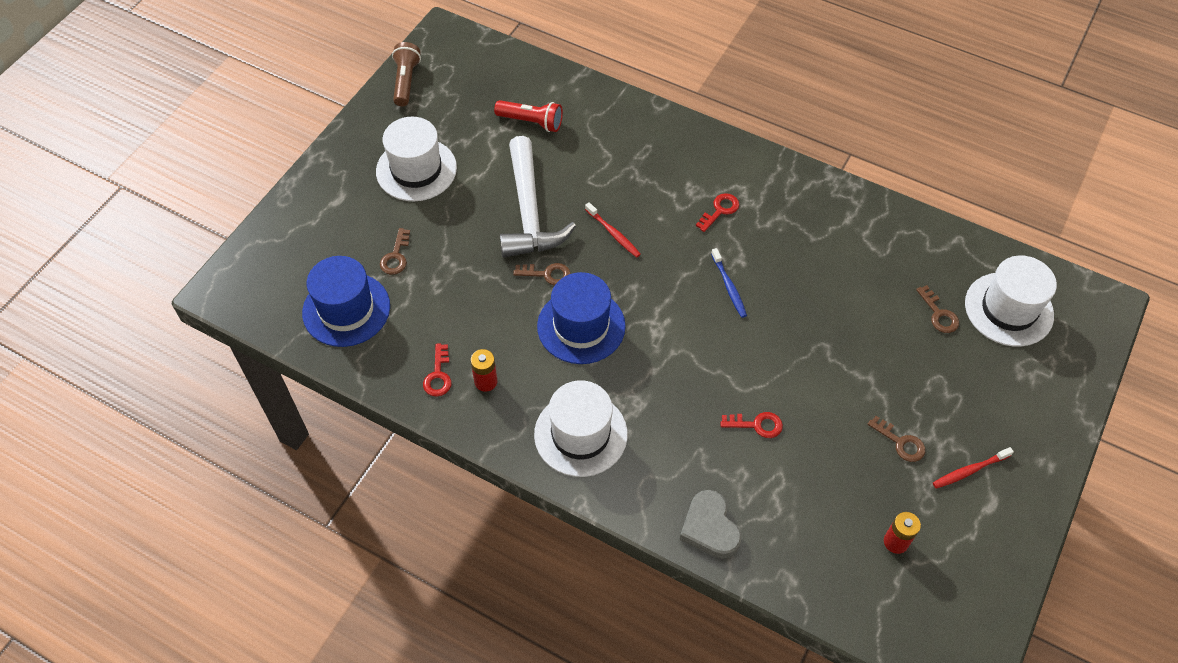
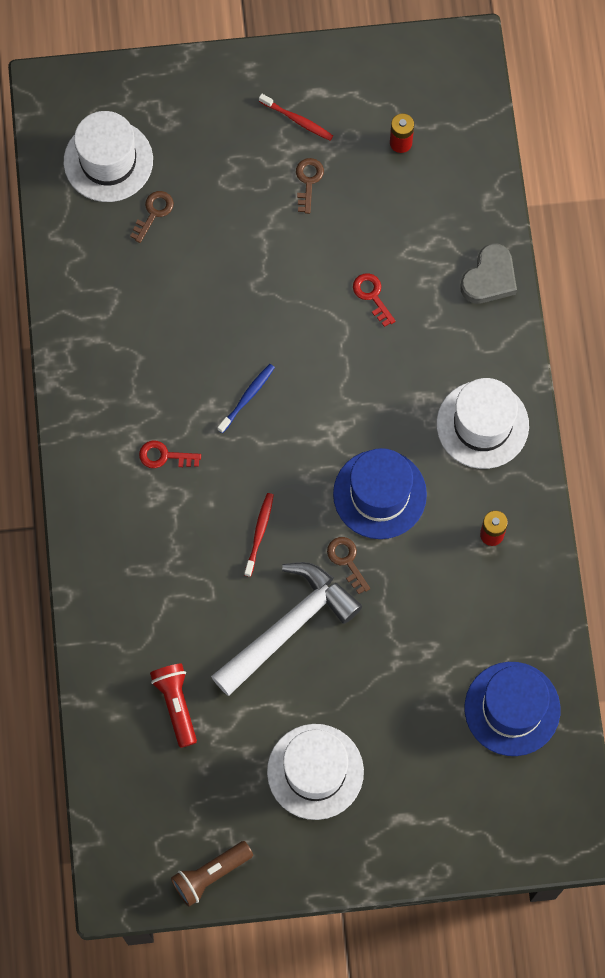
camera: 125 degrees left, 15 degrees up
brown key [380,228,410,275] -> none
red key [423,344,451,397] -> none

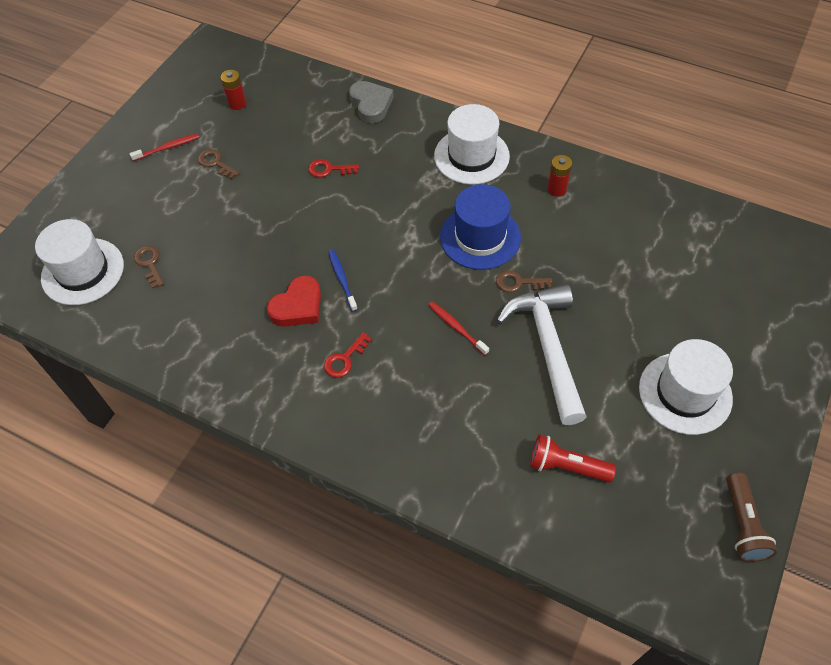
camera: 55 degrees left, 15 degrees down
blue hat [465,662,560,756] -> none
none -> red heart [267,275,321,326]

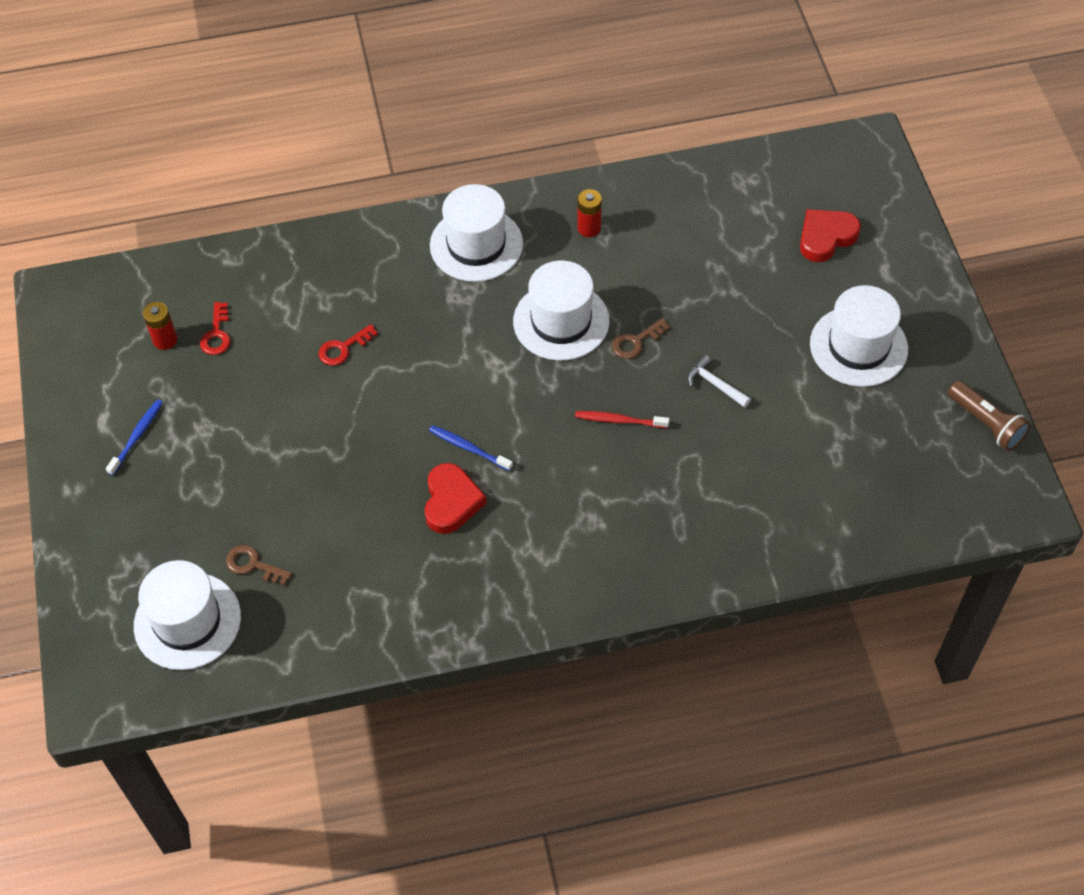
camera: 40 degrees left, 0 degrees up
red toothbrush [130,133,200,161] -> blue toothbrush [106,400,163,476]
brown key [198,149,239,179] -> none
red key [324,332,372,378] -> red key moved to [200,302,230,355]
grey heart [349,81,394,123] -> none
blue hat [440,184,521,270] -> white hat [513,260,609,361]
white hammer [496,284,587,425] -> white hammer [687,355,751,408], size x0.41
red flashlight [530,435,616,482] -> none
none -> red heart [800,209,861,262]

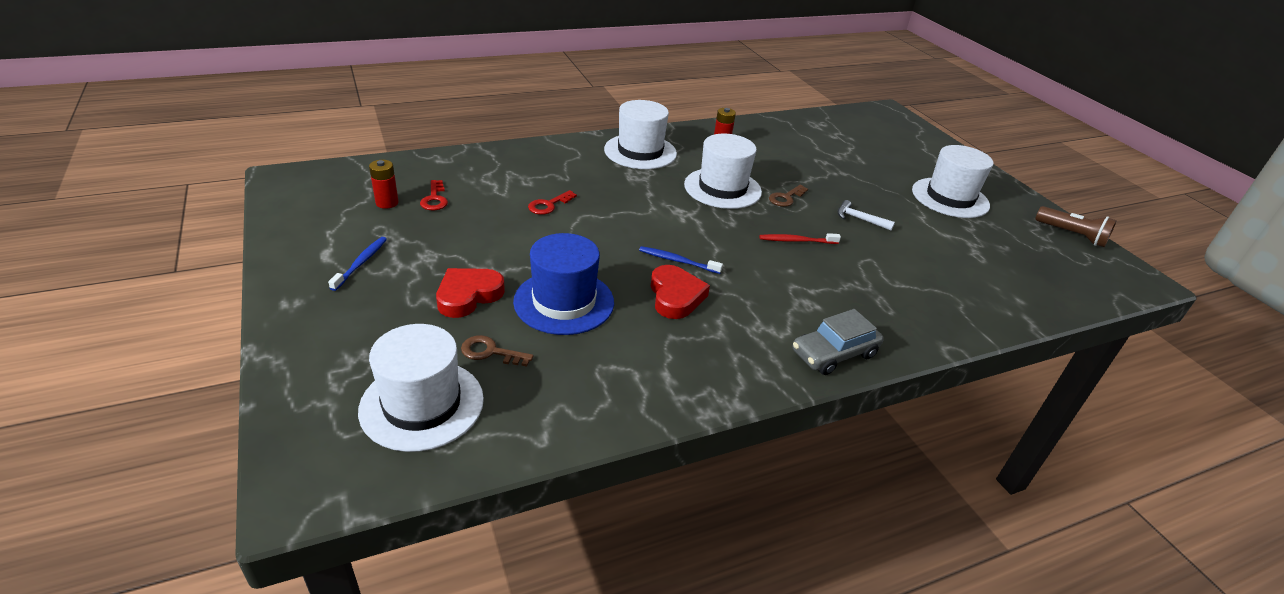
camera: 15 degrees left, 20 degrees down
red heart [800,209,861,262] -> red heart moved to [436,268,505,318]
none -> blue hat [513,233,614,335]
none -> grey car [793,309,884,375]

